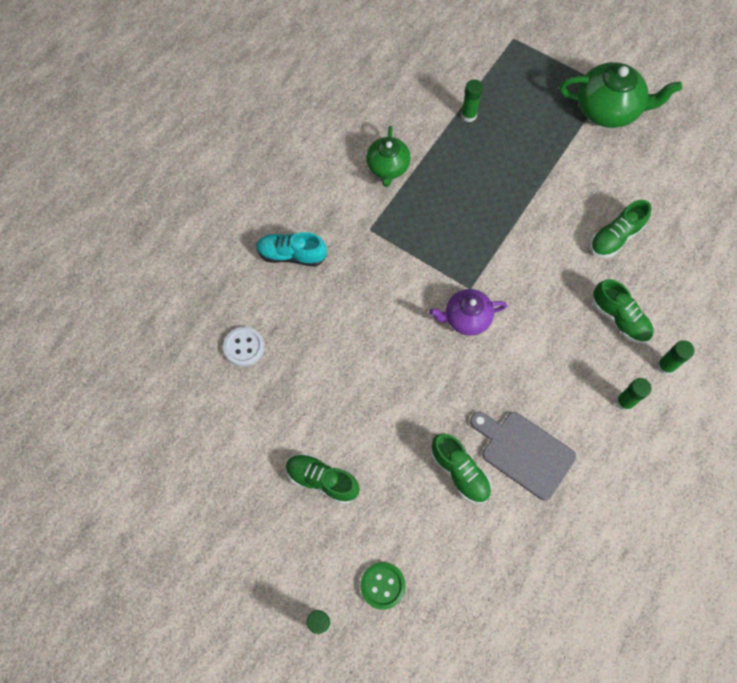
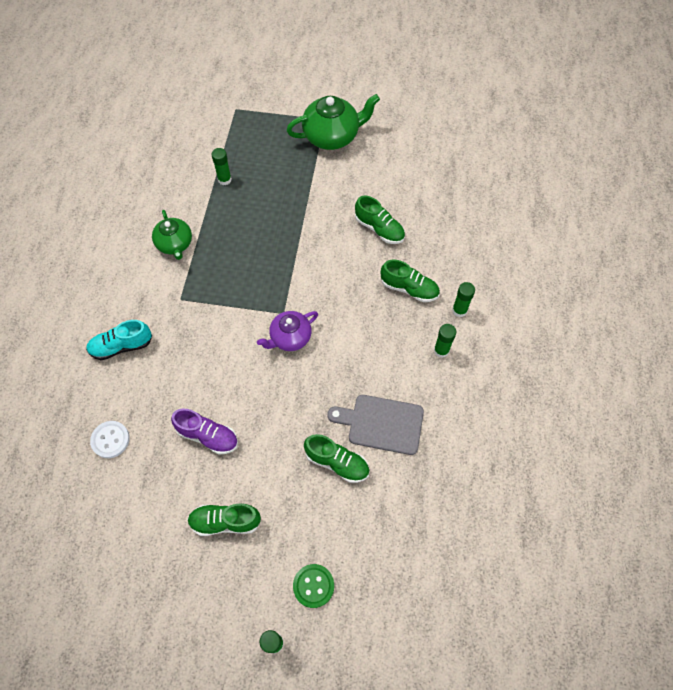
camera: 25 degrees left, 5 degrees down
green shoe [590,200,652,258] -> green shoe turned 75 degrees counterclockwise [355,195,405,244]
none -> purple shoe [171,408,238,455]

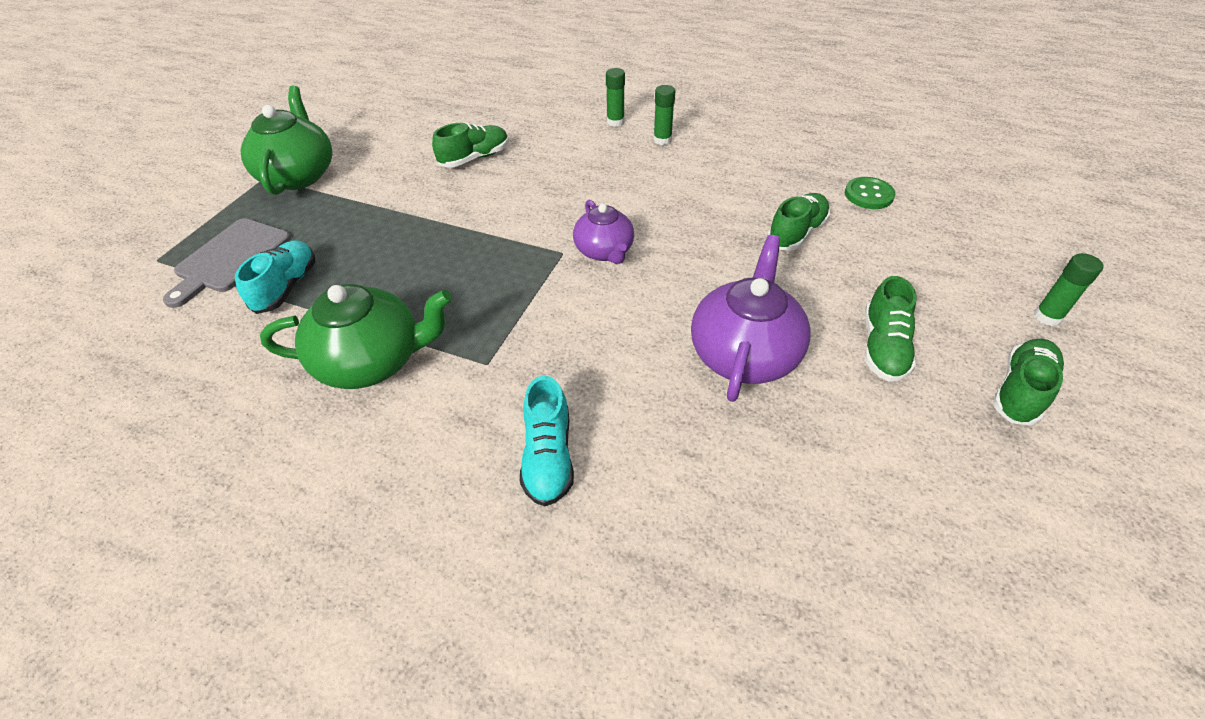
camera: 75 degrees left, 15 degrees down
white button [90,421,130,458] -> none
green teapot [152,210,192,260] -> green teapot [260,284,452,389], size x1.58
purple shoe [171,408,238,455] -> purple teapot [691,235,810,402]
green glue stick [212,148,232,185] -> turquoise shoe [235,240,315,314]
green button [293,564,334,608] -> green button moved to [845,177,895,209]
grey cutting board [327,395,424,455] -> grey cutting board moved to [163,218,291,308]
green shoe [381,259,440,302] -> green shoe moved to [993,339,1064,426]

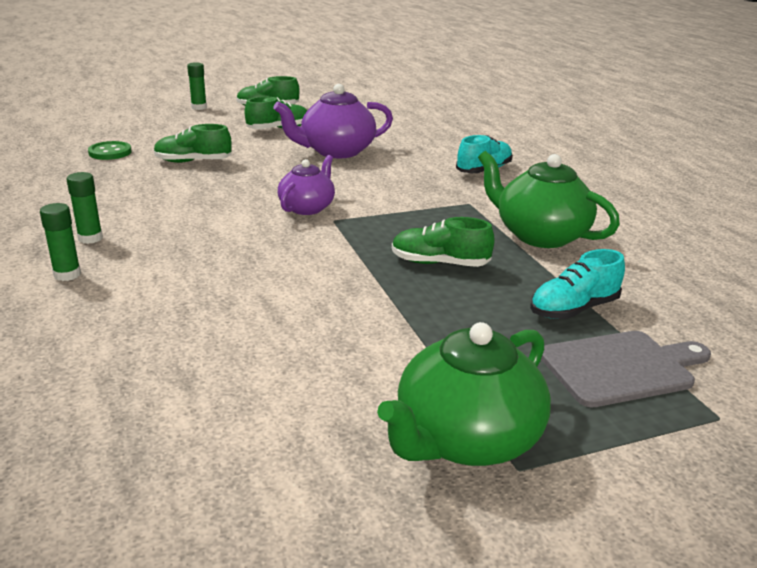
camera: 135 degrees left, 20 degrees down
green shoe [432,123,509,168] -> green shoe moved to [392,217,495,267]

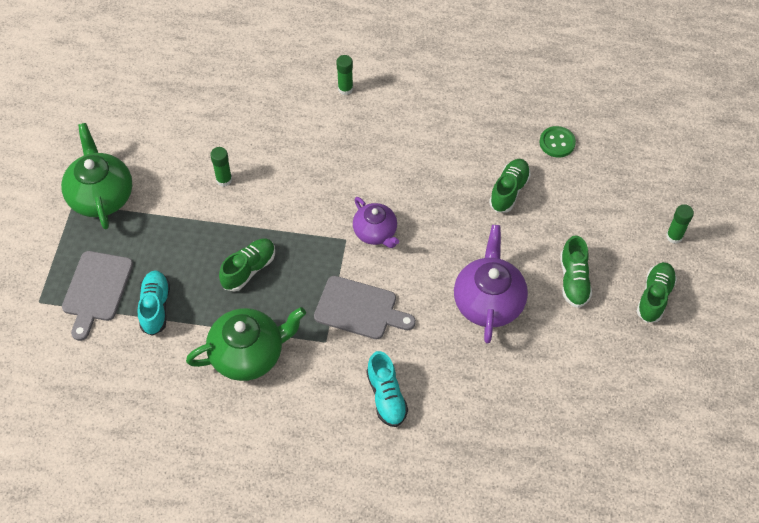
camera: 120 degrees right, 30 degrees up
green glue stick [67,172,103,244] -> green glue stick moved to [210,147,232,187]
none -> grey cutting board [314,276,416,339]

